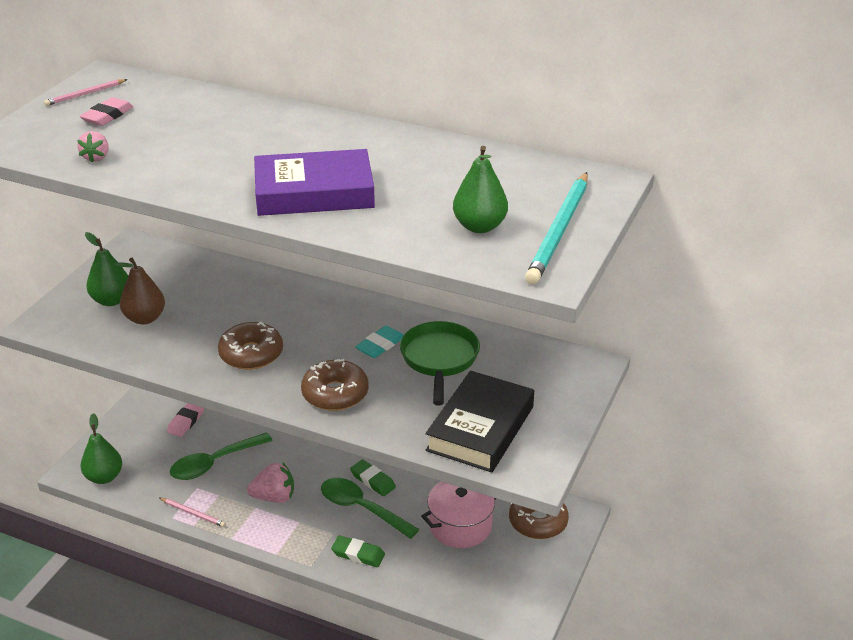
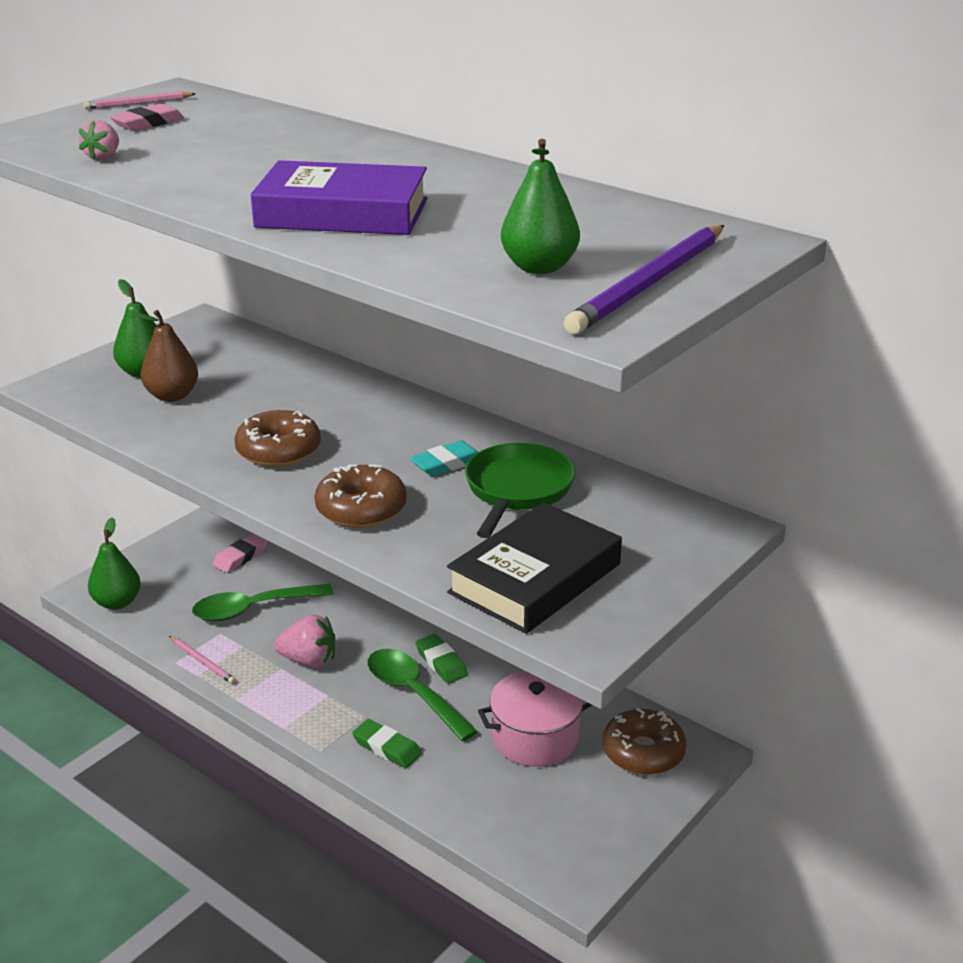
camera: 15 degrees right, 5 degrees down
turquoise pencil [525,172,588,284] -> purple pencil [564,225,724,334]

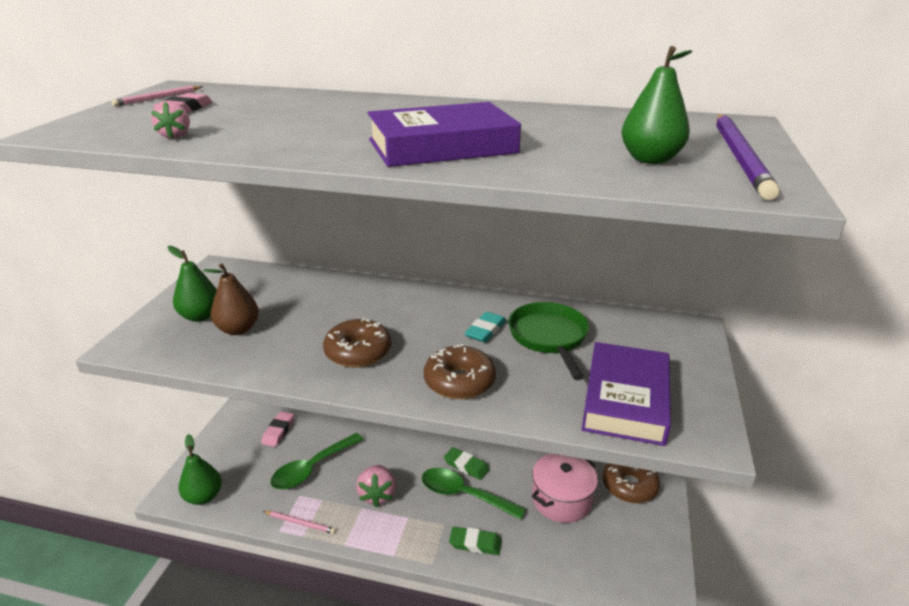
camera: 25 degrees left, 0 degrees up
pink strawberry [274,614,335,668] -> pink strawberry turned 105 degrees clockwise [356,465,396,507]
black book [447,502,622,634] -> purple book [582,342,671,446]

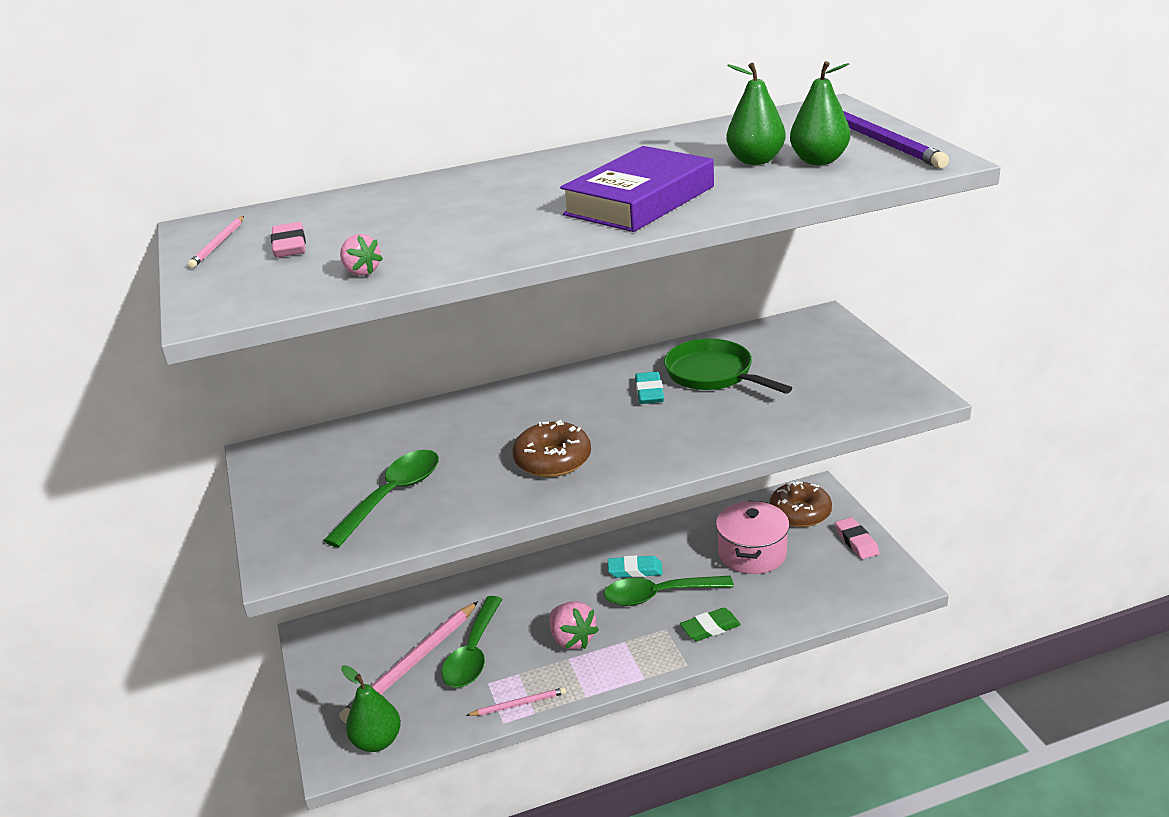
camera: 30 degrees left, 0 degrees up
green pear [167,246,217,322] -> green pear moved to [726,63,786,165]
brown pear [203,263,259,335] -> green spoon [323,450,439,548]
pink eraser [261,411,294,447] -> pink eraser moved to [835,517,879,559]
brown donut [424,344,496,399] -> none
green eraser [444,447,489,480] -> turquoise eraser [608,555,663,578]
purple book [582,342,671,446] -> none
none -> pink pencil [339,601,478,723]

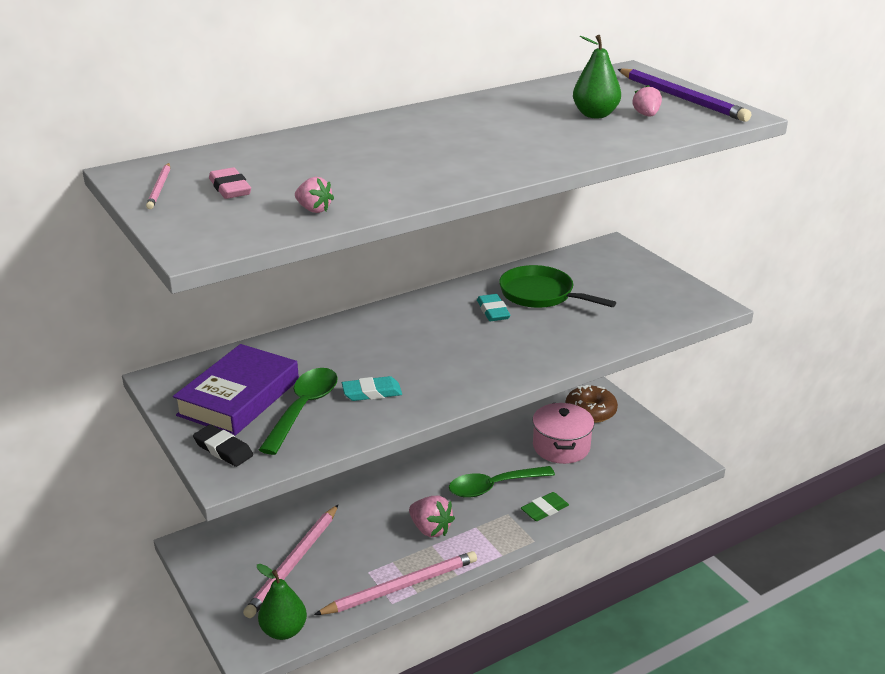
camera: 15 degrees left, 0 degrees up
green spoon [442,596,502,688] -> none
pink pencil [466,687,566,716] -> pink pencil [314,551,477,615], size x1.99
brown donut [512,420,591,477] -> none
purple book [560,146,714,232] -> purple book moved to [173,344,299,436]
turquoise eraser [608,555,663,578] -> turquoise eraser moved to [342,376,402,401]
green pear [790,61,850,165] -> pink strawberry [633,85,662,117]
pink eraser [835,517,879,559] -> none
none -> black eraser [193,424,253,467]

